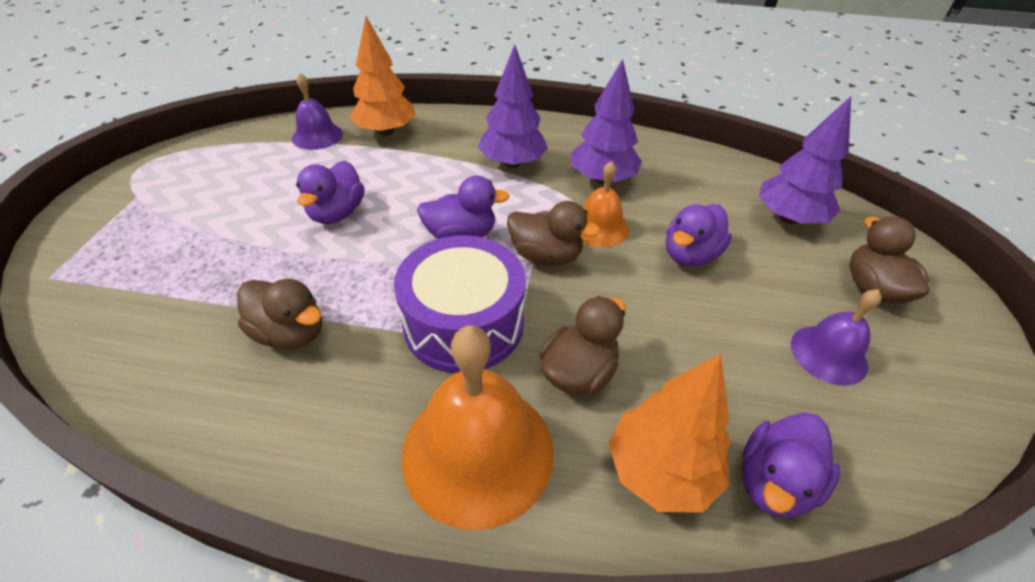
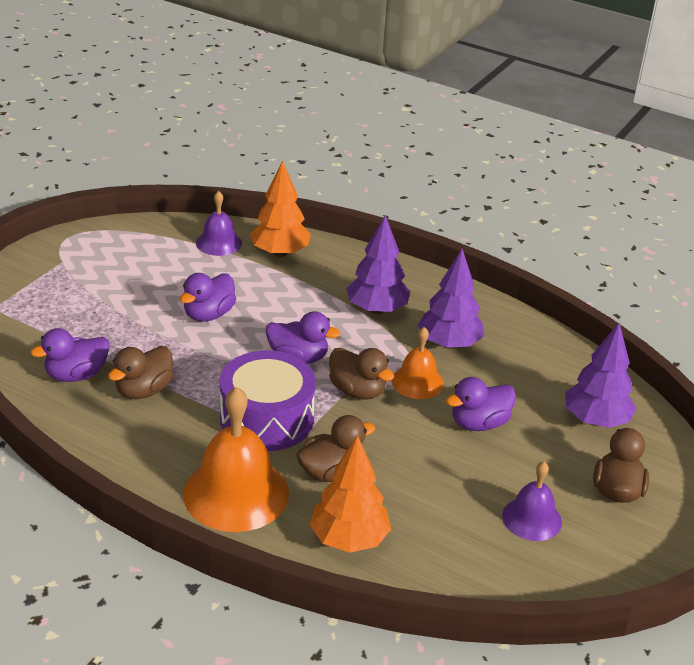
camera: 20 degrees right, 10 degrees down
brown duck [237,279,322,349] -> brown duck turned 75 degrees clockwise [108,346,173,399]
purple duck [742,413,840,518] -> purple duck moved to [30,328,109,382]

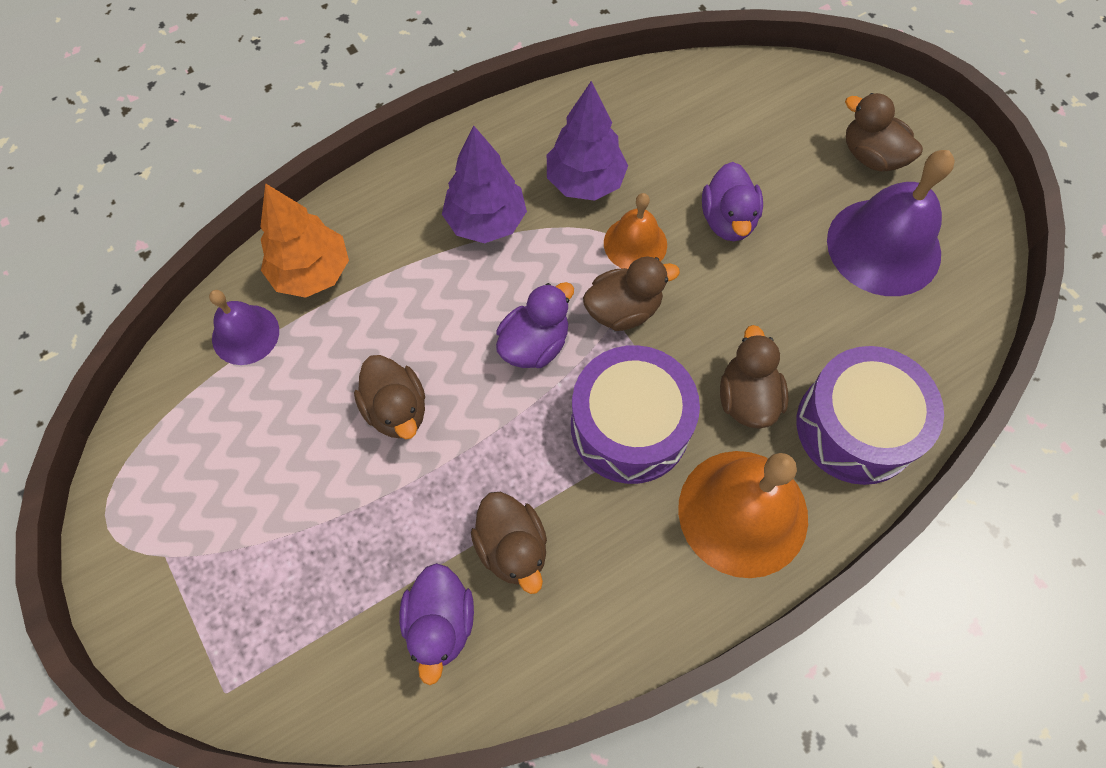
camera: 60 degrees left, 30 degrees up
purple duck [180,273,236,322] -> brown duck [354,355,425,439]
orange tree [309,435,391,553] -> purple drum [797,346,944,485]
purple bell [502,461,562,541] -> purple bell [827,150,955,296], size x1.77
purple tree [565,323,636,428] -> none

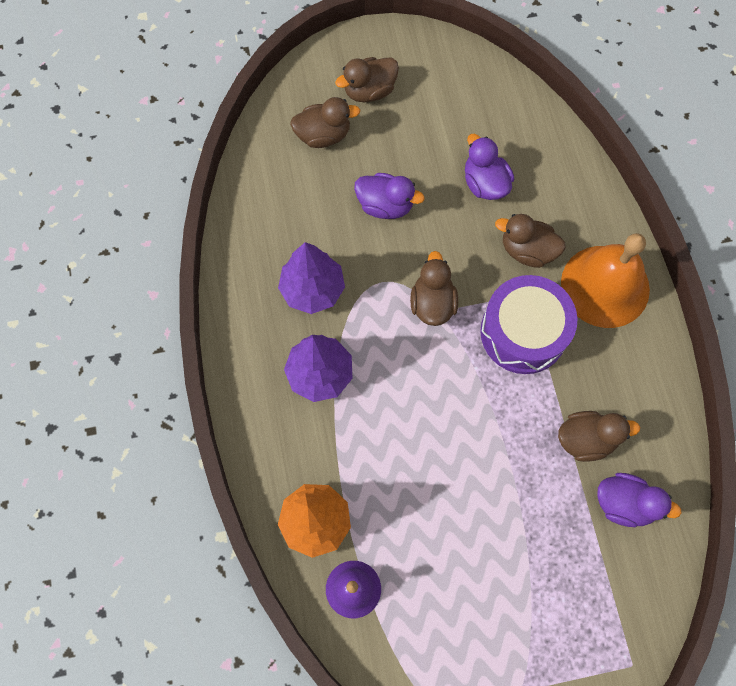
camera: 70 degrees left, 5 degrees up
brown duck [354,355,425,439] -> brown duck moved to [290,97,360,148]
purple duck [496,282,574,368] -> purple duck moved to [465,134,514,200]
orange bell [604,193,667,269] -> none
purple drum [797,346,944,485] -> none
purple bell [827,150,955,296] -> none

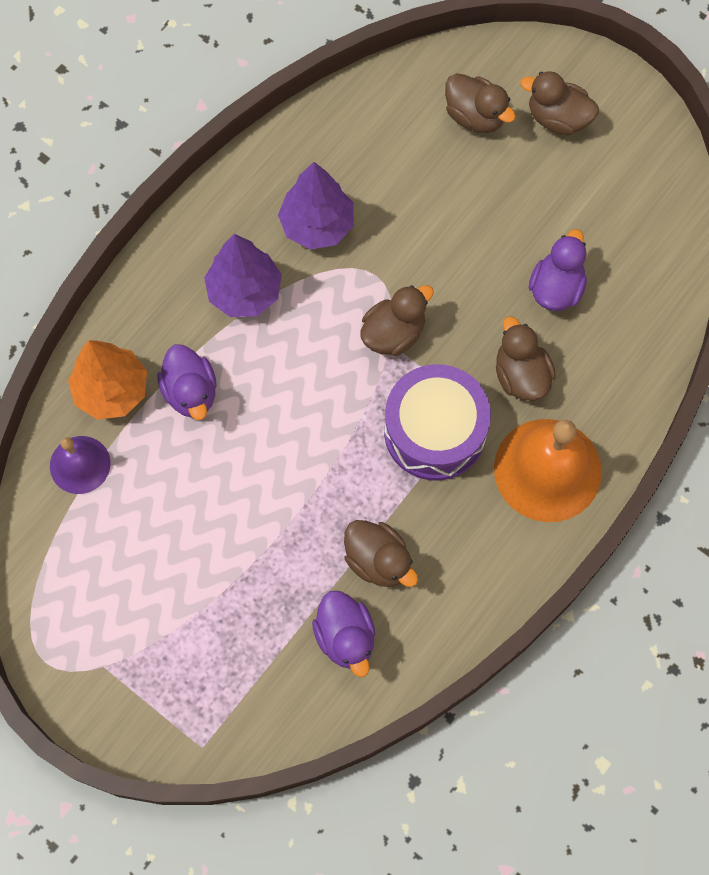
camera: 50 degrees right, 0 degrees up
purple duck [354,173,425,219] -> purple duck moved to [157,345,217,420]

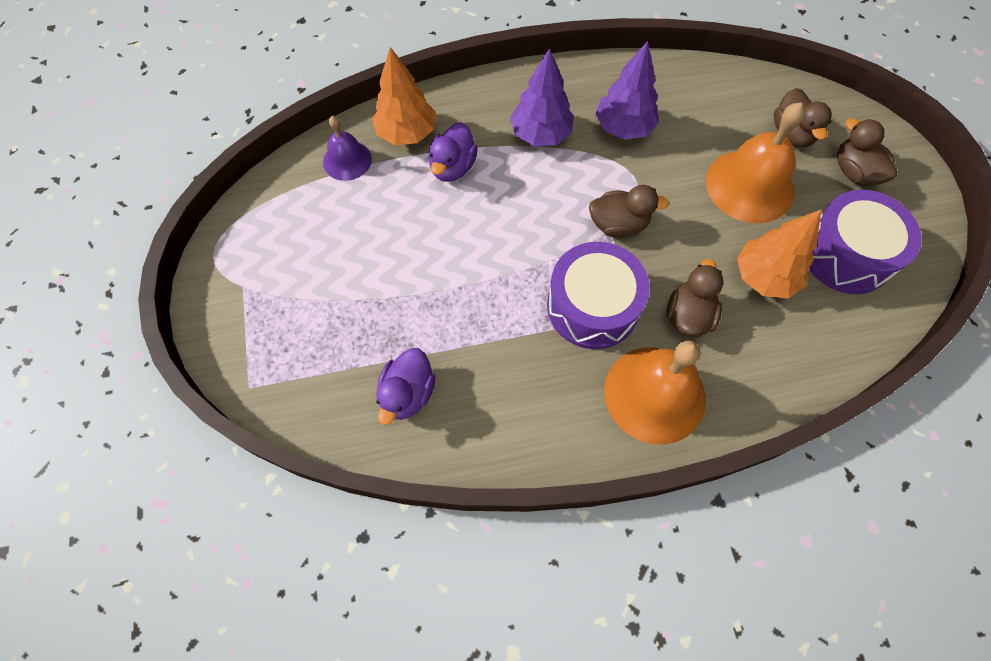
camera: 40 degrees right, 5 degrees down
brown duck [344,520,418,587] -> none
purple duck [529,229,587,311] -> orange tree [737,209,822,298]
none -> orange bell [706,102,806,223]
none -> purple drum [809,190,921,294]

